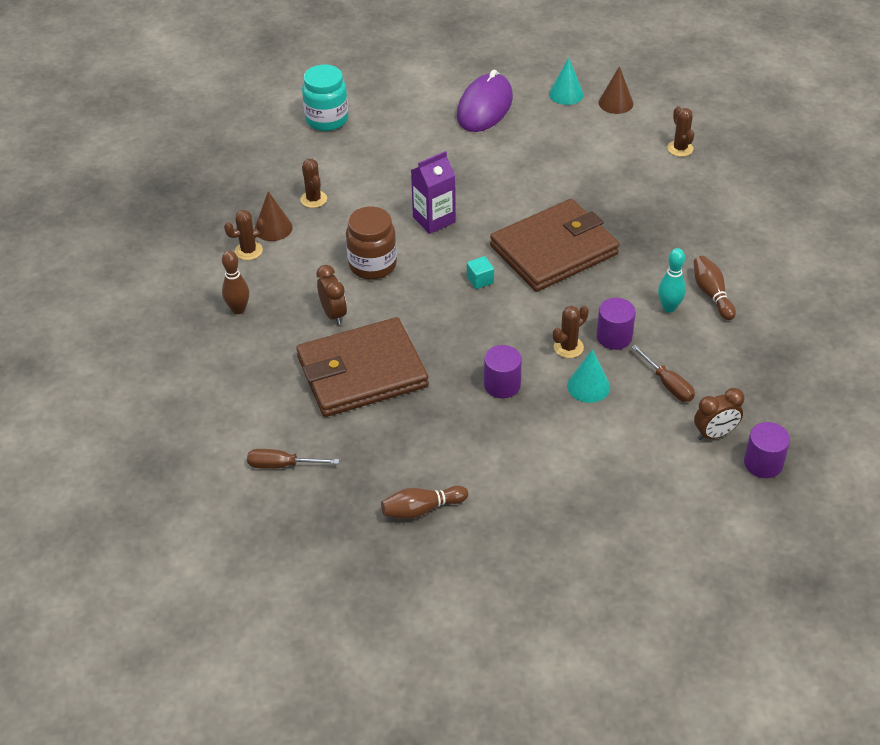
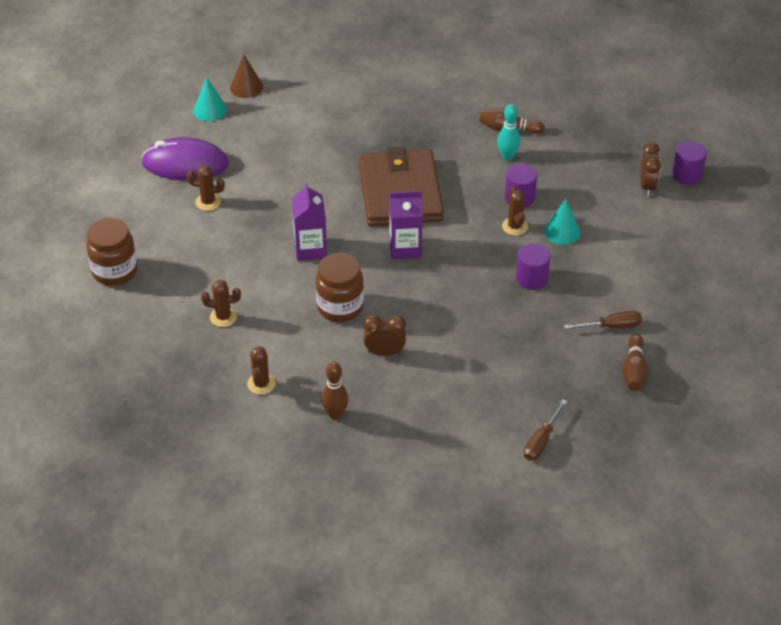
camera: 65 degrees left, 0 degrees up
brown cone [255,191,293,241] -> none
brown wallet [296,317,429,417] -> none
turquoise jar [302,65,348,131] -> brown jar [86,218,137,286]
purple mouse [457,69,513,132] -> purple mouse turned 45 degrees counterclockwise [141,137,229,180]
turquoise cube [467,256,494,289] -> purple carton [389,191,423,259]
brown screwdriver [631,345,695,402] -> brown screwdriver moved to [564,311,642,329]
brown cactus [667,106,694,157] -> brown cactus moved to [187,165,225,211]

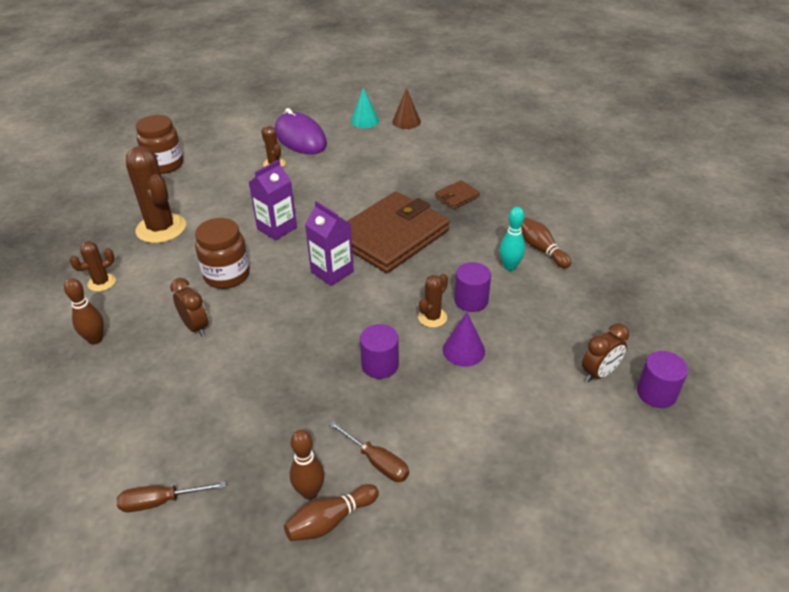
camera: 50 degrees right, 5 degrees down
brown cactus [201,280,241,327] -> brown cactus [126,146,186,243], size x1.97
turquoise cone [544,199,581,245] -> purple cone [443,312,485,367]
none -> brown bowling pin [290,430,325,500]
none -> brown wallet [435,180,480,209]

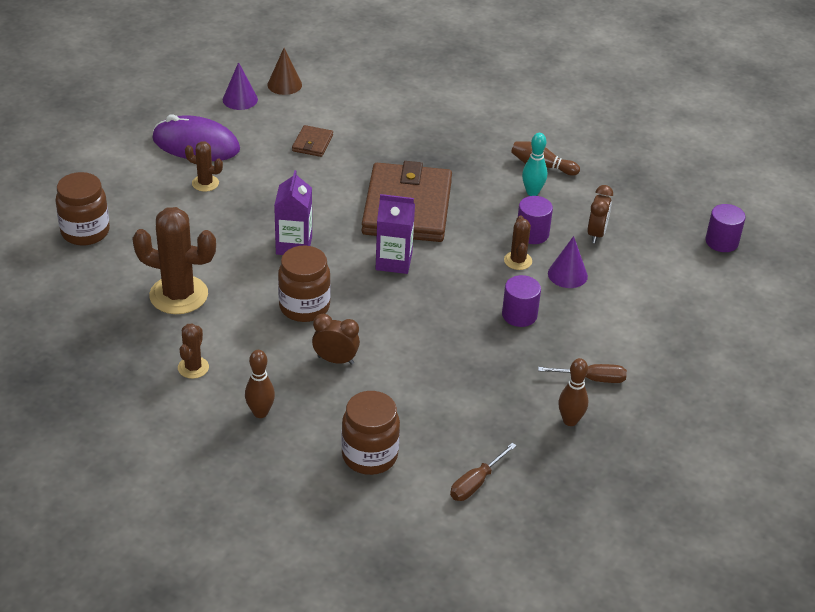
camera: 40 degrees left, 0 degrees up
brown bowling pin [284,484,379,541] -> none
turquoise cone [351,87,379,128] -> purple cone [223,62,258,110]
brown wallet [435,180,480,209] -> brown wallet moved to [292,125,333,157]
brown clock [582,324,629,382] -> brown clock moved to [587,185,613,243]
none -> brown jar [341,391,400,475]

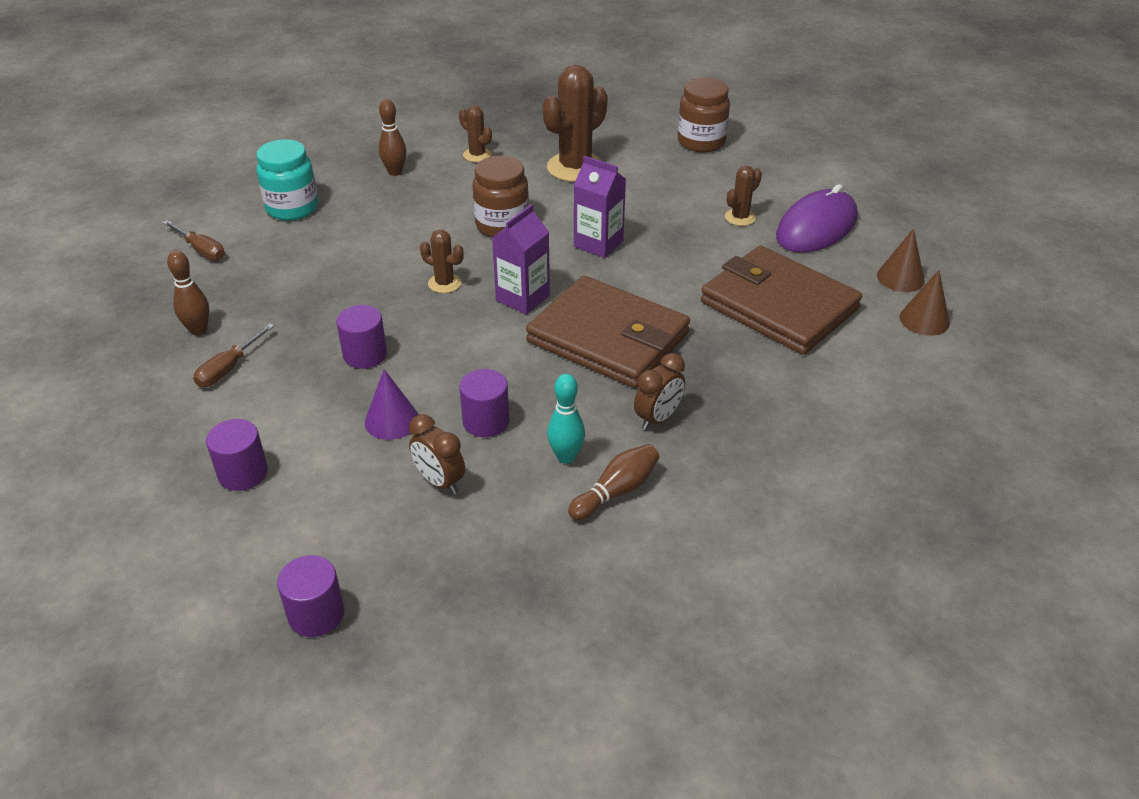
camera: 120 degrees right, 0 degrees up
purple cone [223,62,258,110] -> brown cone [877,228,924,292]
brown wallet [292,125,333,157] -> brown wallet [701,246,862,355], size x2.44
brown clock [312,314,360,365] -> brown clock moved to [634,353,685,430]
brown jar [341,391,400,475] -> turquoise jar [256,139,318,221]
brown screwdriver [450,443,517,501] -> brown screwdriver turned 150 degrees clockwise [163,220,225,261]
brown cactus [504,215,532,270] -> brown cactus moved to [420,230,464,293]
none -> purple cylinder [206,419,268,491]

